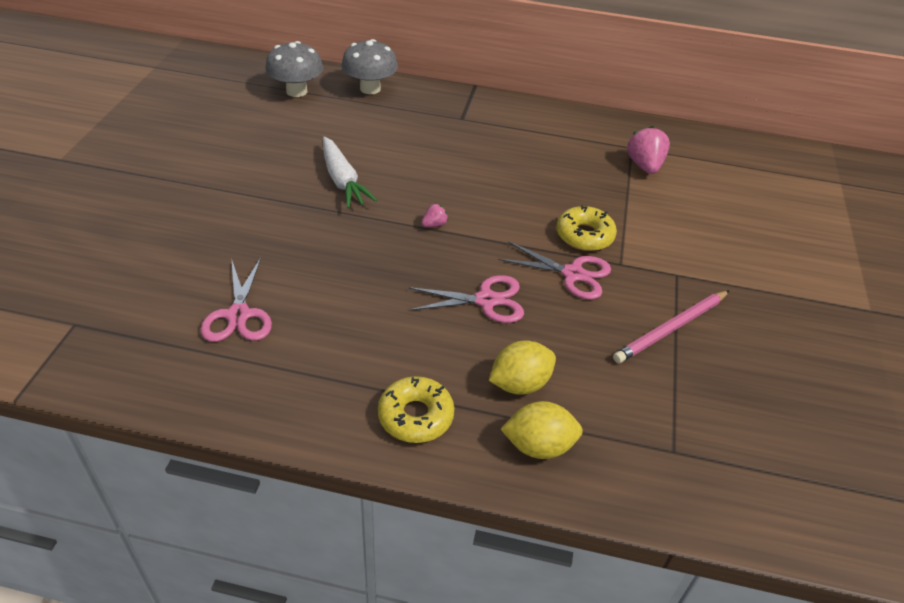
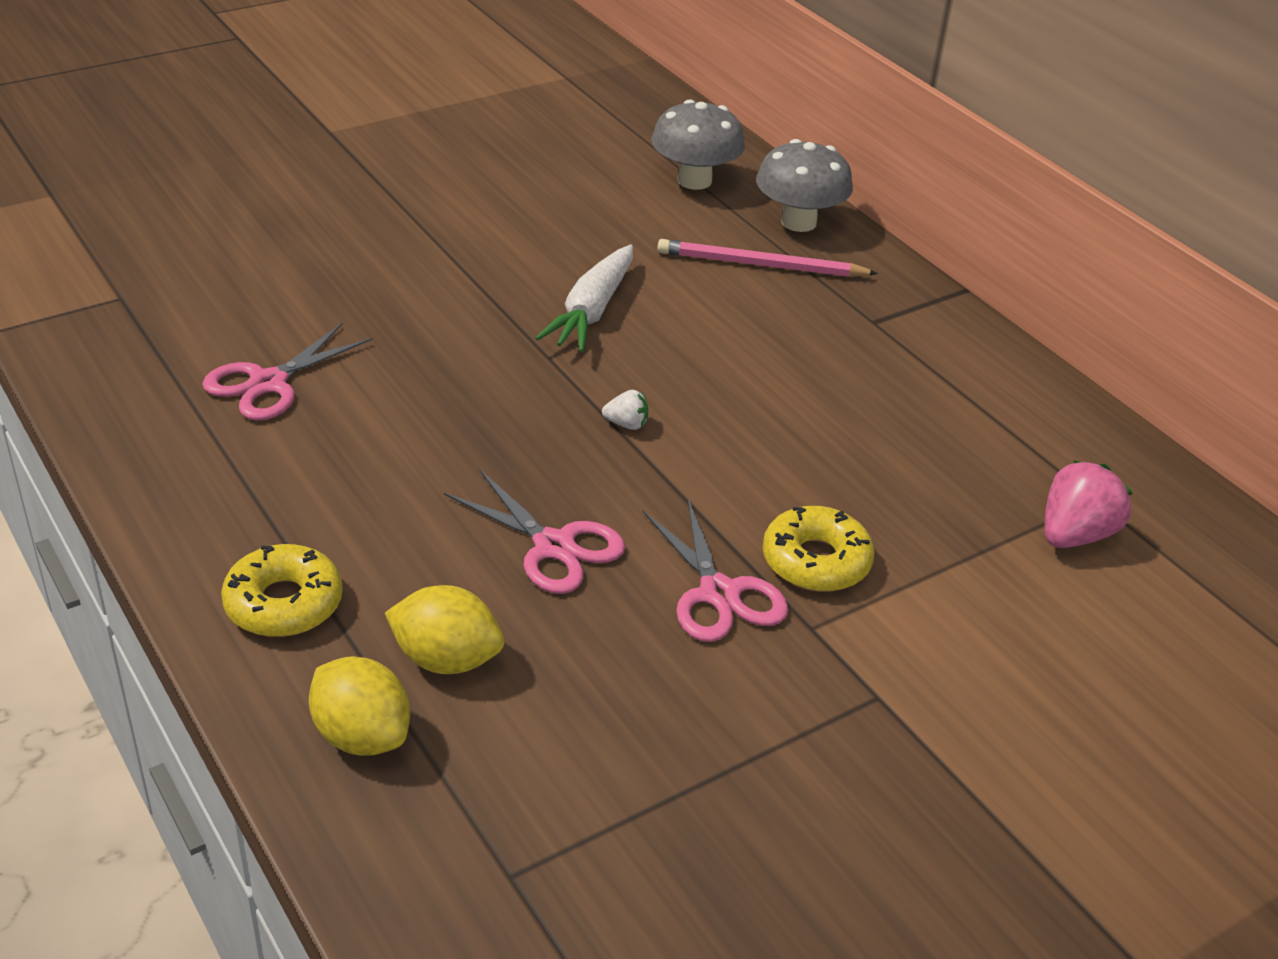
camera: 45 degrees right, 5 degrees down
pink strawberry [422,204,448,227] -> white strawberry [602,390,648,430]
pink pencil [613,290,730,363] -> pink pencil moved to [657,239,878,277]

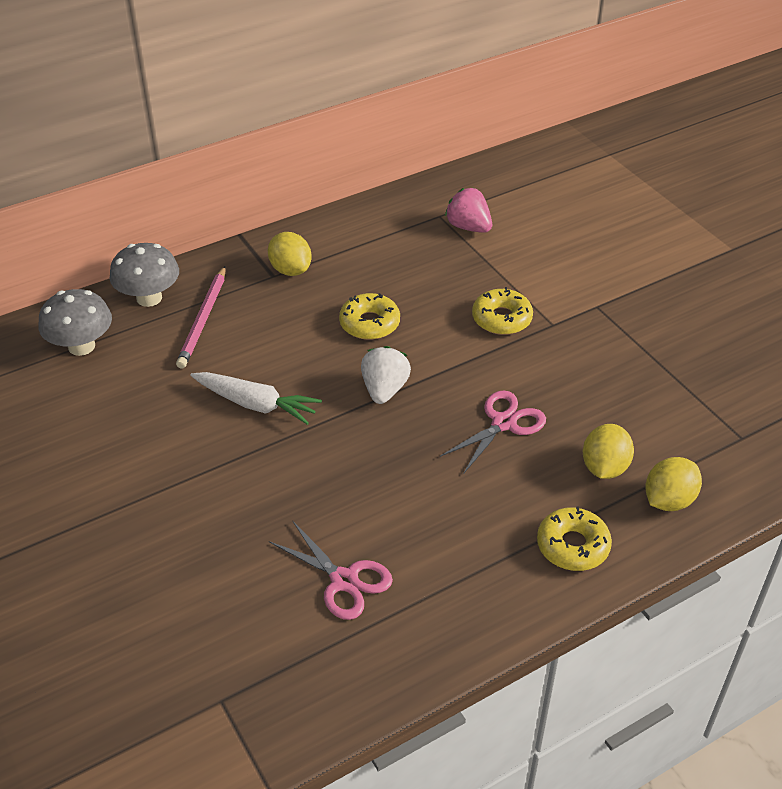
camera: 85 degrees left, 5 degrees up
white strawberry [602,390,648,430] -> white strawberry [361,346,411,404], size x1.95
pink scissors [643,499,789,642] -> none
none -> yellow lemon [268,232,312,276]
none -> yellow donut [339,293,400,340]

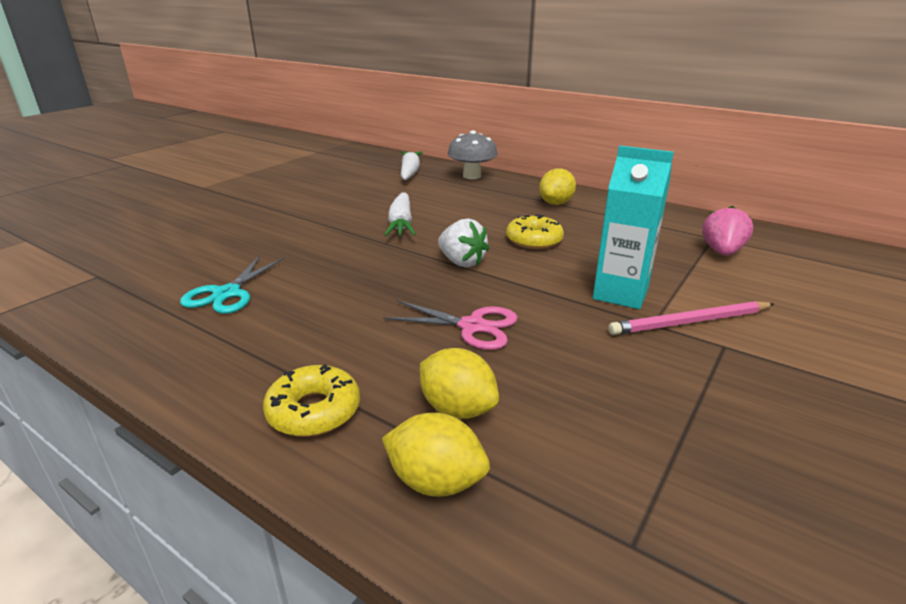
camera: 65 degrees right, 15 degrees down
grey mushroom [38,289,112,356] -> white carrot [401,151,423,180]
pink pencil [176,266,226,369] -> pink pencil moved to [608,301,774,335]
pink scissors [269,520,393,620] -> turquoise scissors [180,256,284,314]
white strawberry [361,346,411,404] -> white strawberry turned 60 degrees clockwise [438,219,489,267]
yellow donut [472,287,533,335] -> turquoise carton [593,145,674,309]
yellow lemon [583,424,634,479] -> yellow lemon turned 45 degrees clockwise [420,348,499,419]

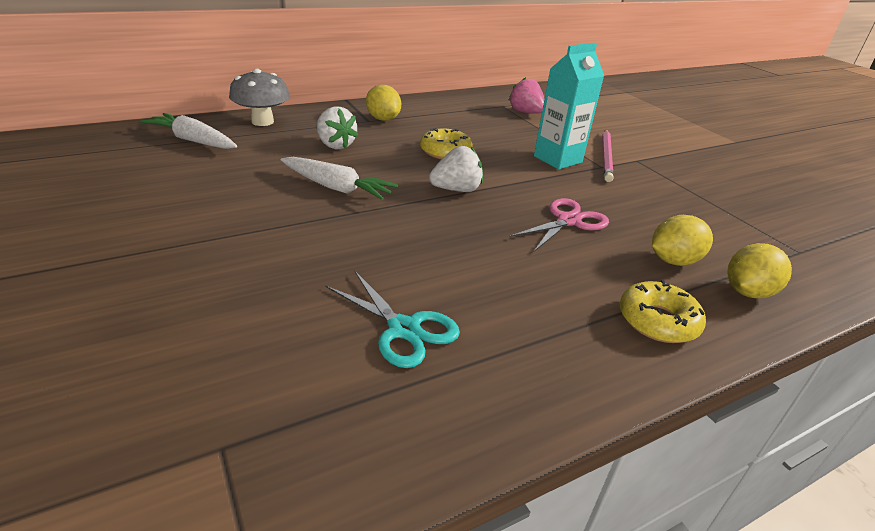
camera: 65 degrees left, 5 degrees up
none -> white strawberry [316,107,358,149]

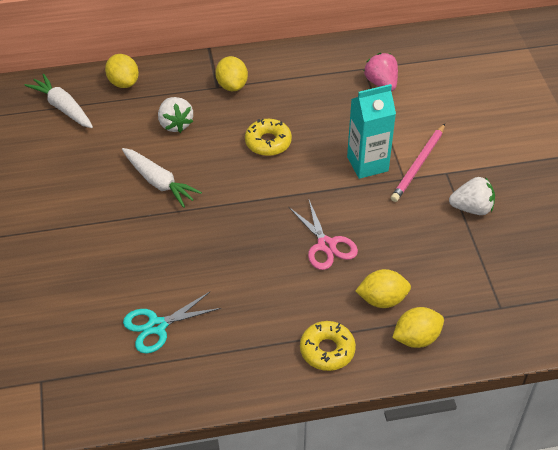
camera: 20 degrees right, 15 degrees up
grey mushroom [229,69,290,126] -> yellow lemon [105,54,139,88]
turquoise scissors [325,271,460,368] -> turquoise scissors turned 90 degrees clockwise [123,291,221,354]
white strawberry [429,146,483,192] -> white strawberry moved to [449,177,495,215]
pink scissors [509,198,609,252] -> pink scissors turned 90 degrees clockwise [289,200,358,270]

